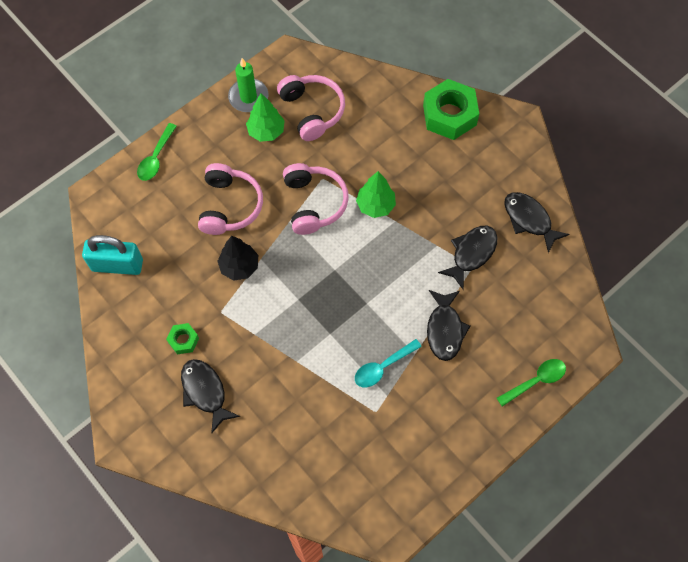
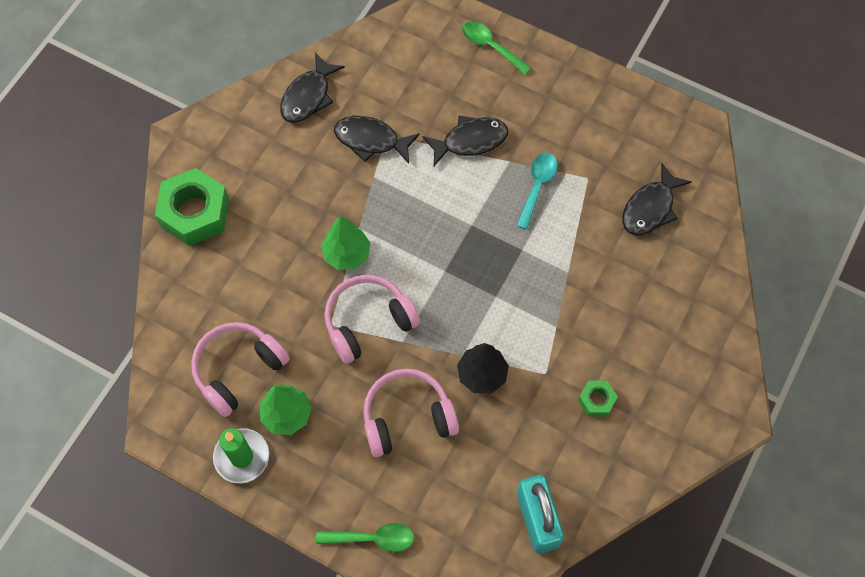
camera: 110 degrees left, 0 degrees up
black fish [181,359,240,434] -> black fish moved to [622,163,691,235]
turquoise spoon [355,339,422,387] -> turquoise spoon turned 105 degrees counterclockwise [517,152,557,230]

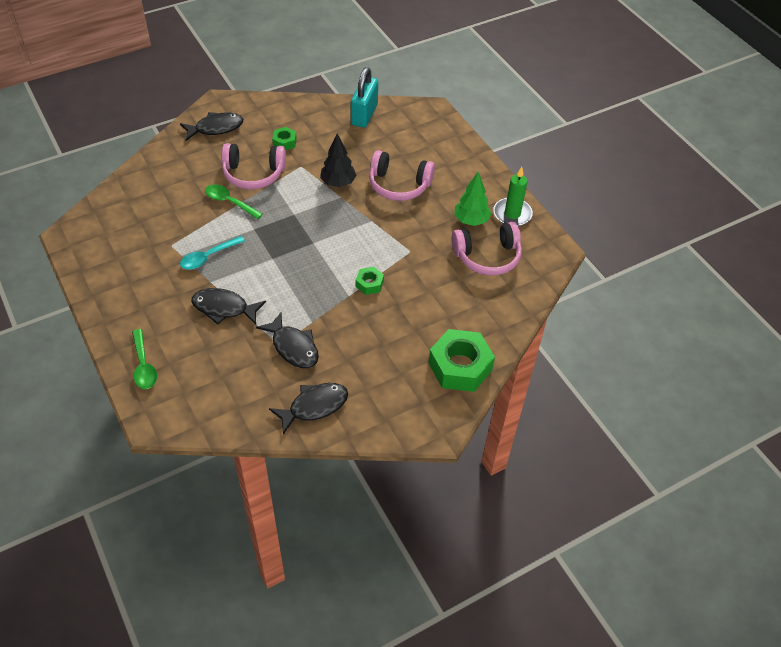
camera: 150 degrees left, 15 degrees down
green spoon [316,523,414,552] -> green spoon moved to [205,184,263,219]
green tree [321,216,370,270] -> green nut [356,267,384,295]
pink headphones [324,275,420,364] -> pink headphones moved to [222,143,286,190]
black fish [622,163,691,235] -> black fish moved to [180,112,243,141]

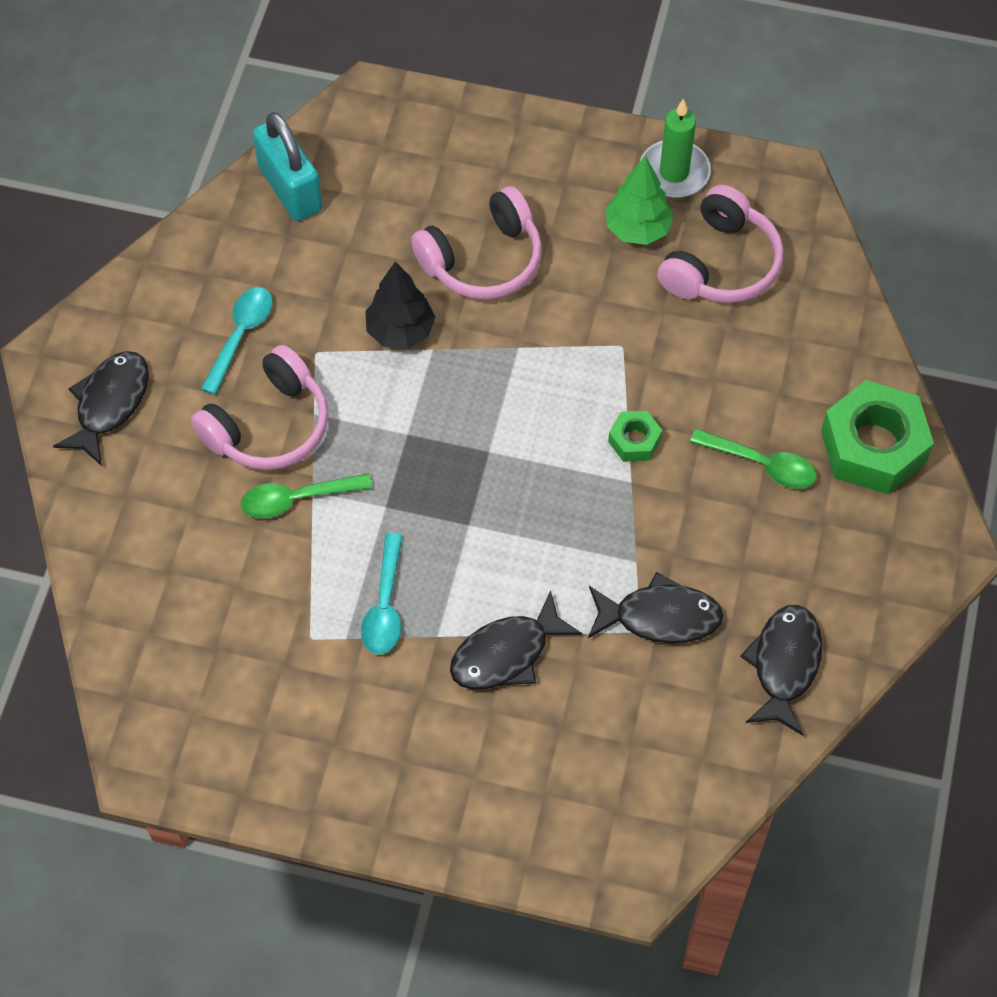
camera: 45 degrees left, 10 degrees up
green spoon [132,329,157,389] -> green spoon moved to [690,429,817,489]
green nut [272,127,297,150] -> turquoise spoon [201,287,273,395]

